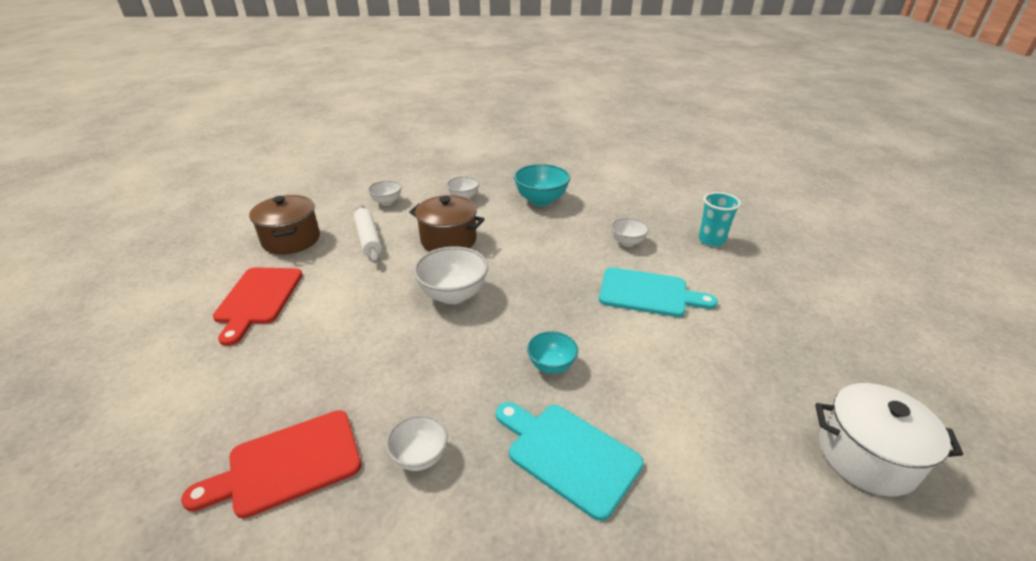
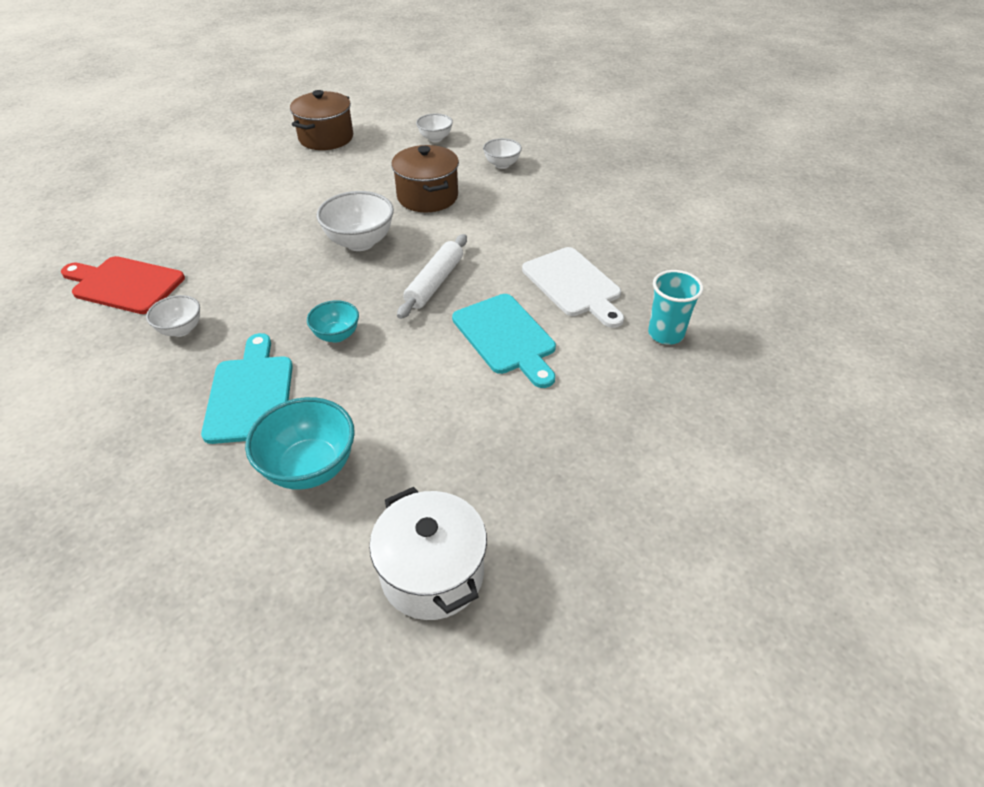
camera: 45 degrees right, 10 degrees up
red cutting board [213,267,303,346] -> none
white rolling pin [354,204,382,263] -> white rolling pin moved to [397,234,467,319]
turquoise bowl [514,164,570,206] -> turquoise bowl moved to [245,397,355,490]
white bowl [611,218,649,247] -> white cutting board [522,247,624,328]

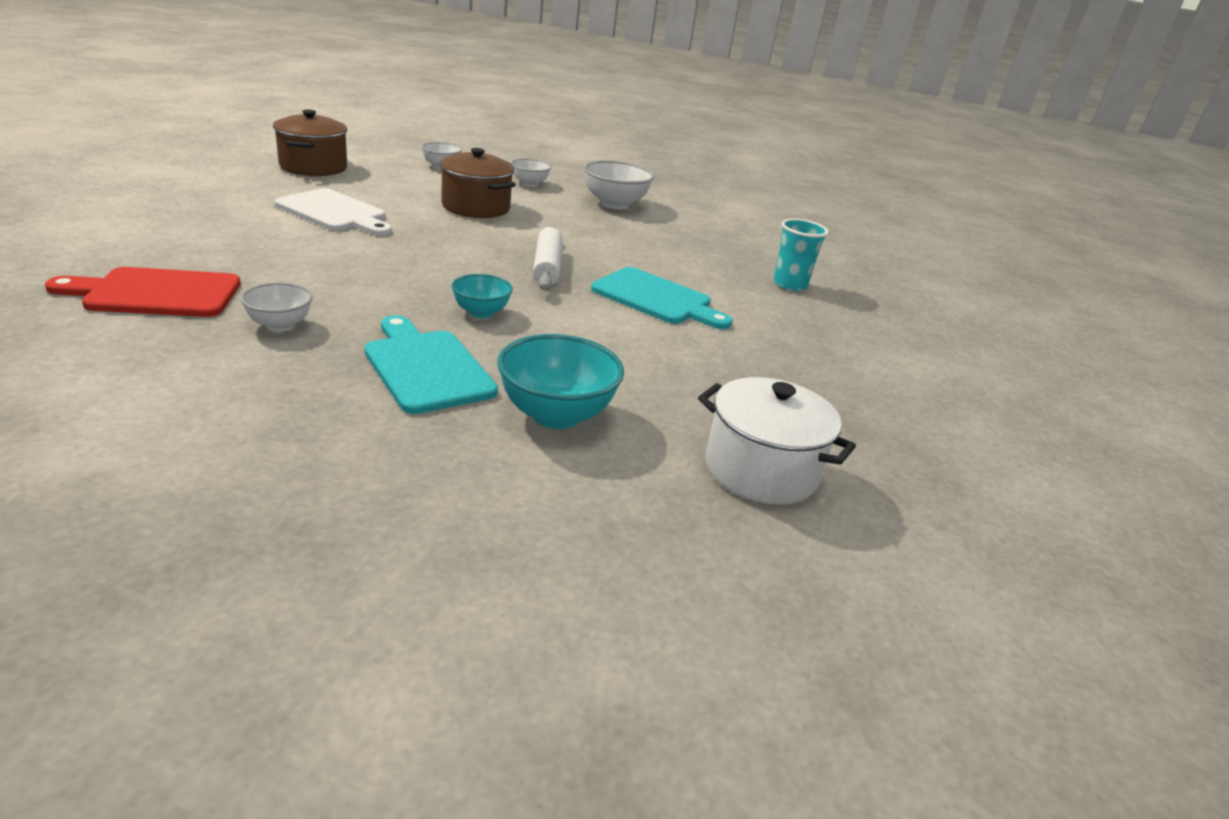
camera: 30 degrees left, 15 degrees down
white bowl [317,191,394,251] -> white bowl moved to [584,160,654,210]
white cutting board [522,247,624,328] -> white cutting board moved to [275,188,392,236]

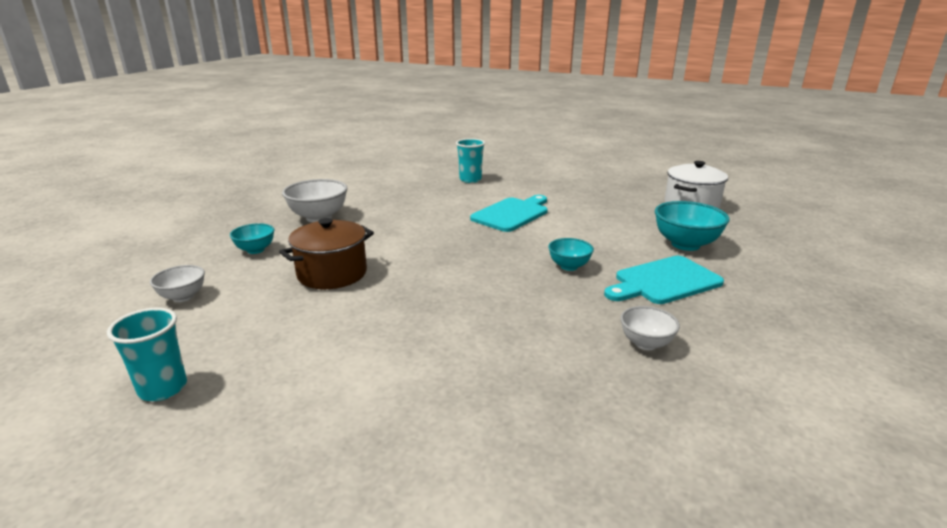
camera: 80 degrees left, 5 degrees down
red cutting board [45,267,241,317] -> none
brown pot [273,109,347,176] -> turquoise cup [107,307,187,401]
white cutting board [275,188,392,236] -> none
white bowl [511,158,552,187] -> turquoise bowl [230,223,274,254]
white rolling pin [533,225,563,290] -> none

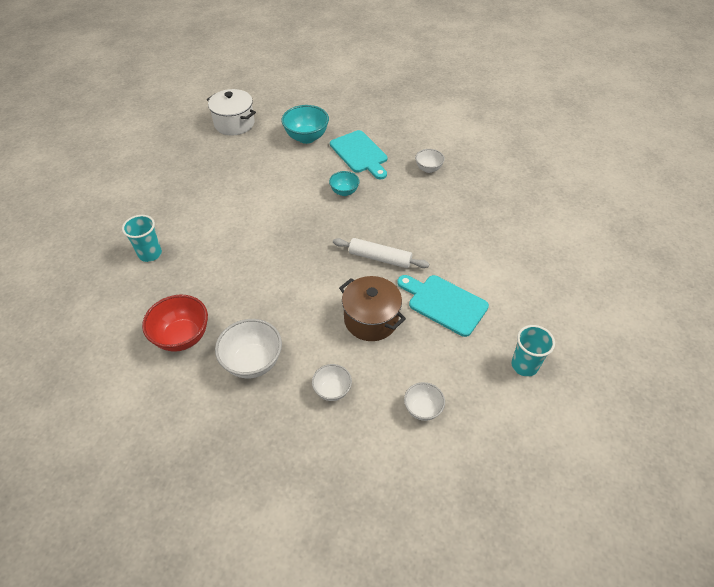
camera: 95 degrees left, 25 degrees up
turquoise bowl [230,223,274,254] -> white bowl [312,364,352,401]
turquoise cutting board [470,195,548,232] -> turquoise cutting board moved to [397,275,489,337]
none -> red bowl [142,295,208,352]
none -> white rolling pin [333,238,429,268]

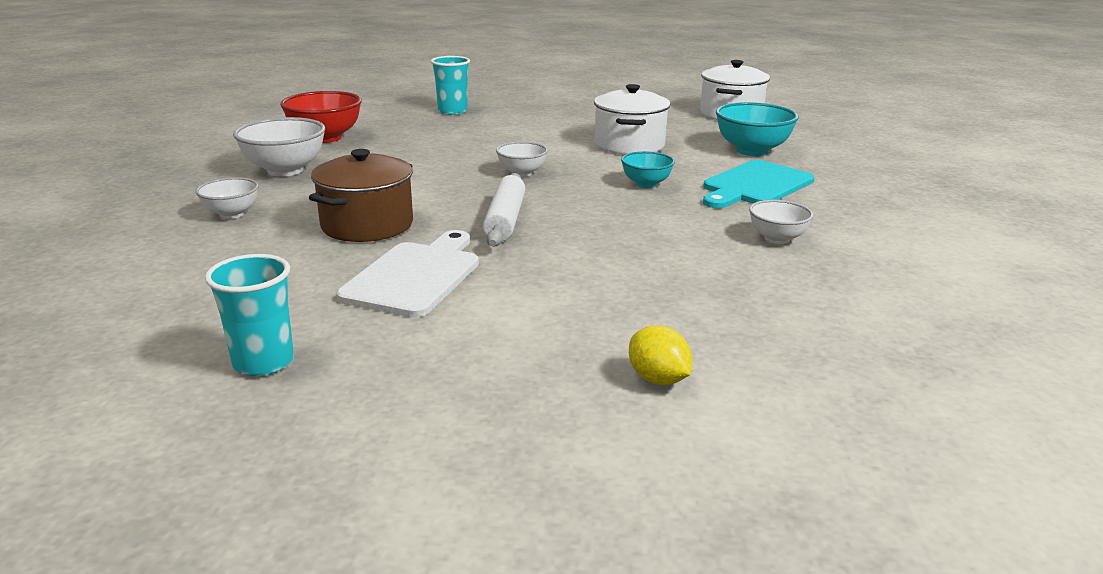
camera: 75 degrees right, 25 degrees down
turquoise cutting board [397,275,489,337] -> white cutting board [337,230,479,317]
white bowl [404,382,445,421] -> white bowl moved to [496,142,548,177]
none -> white pot [594,84,670,155]
none -> yellow lemon [629,325,692,385]

